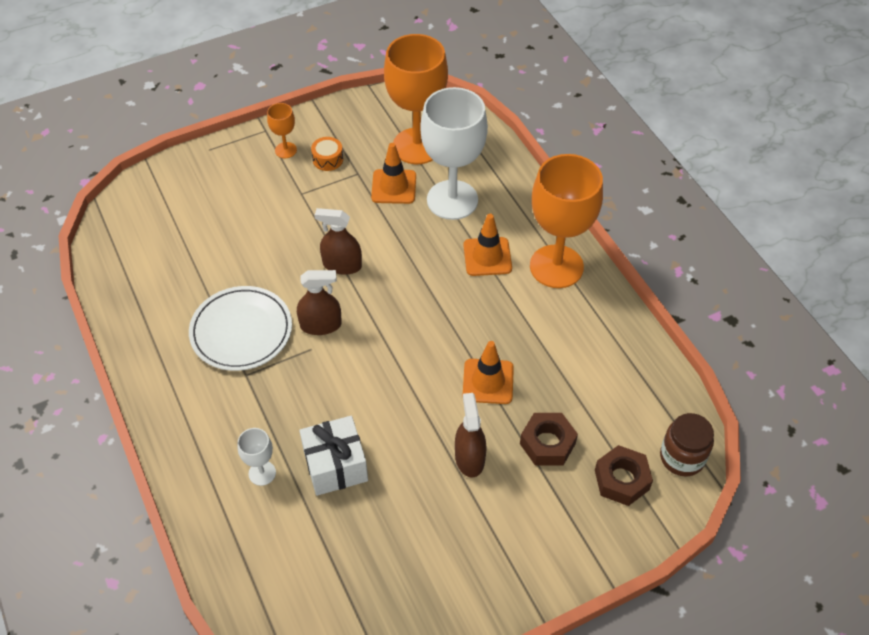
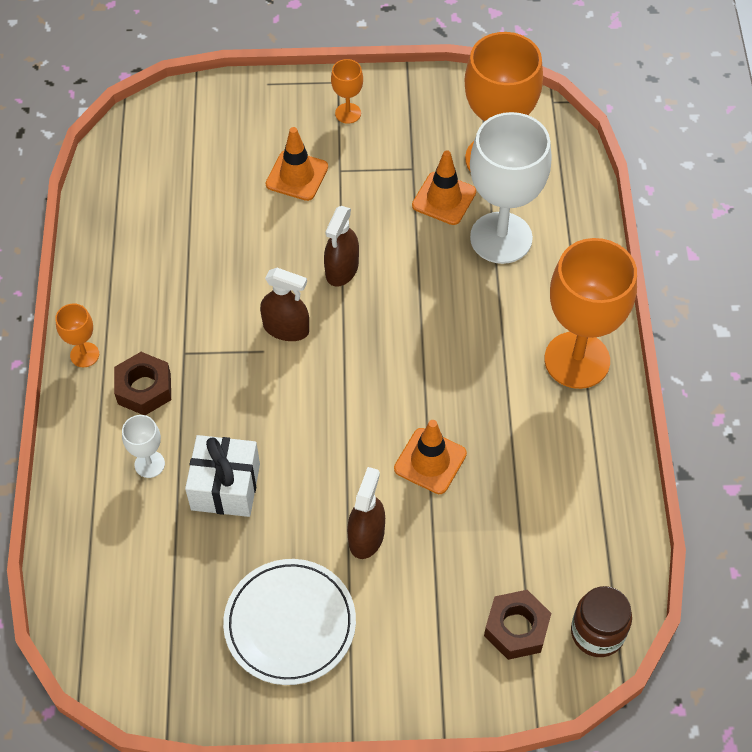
camera: 25 degrees right, 5 degrees up
white plate [189,286,292,371] -> white plate moved to [223,559,356,685]
orange drum [311,137,343,171] -> none
brown spray bottle [315,208,362,275] -> brown spray bottle turned 105 degrees counterclockwise [324,206,359,287]
orange traffic cone [463,214,512,276] -> orange traffic cone moved to [266,127,328,201]
brown nut [520,413,578,466] -> brown nut moved to [114,352,171,415]
none -> orange goblet [55,303,99,367]

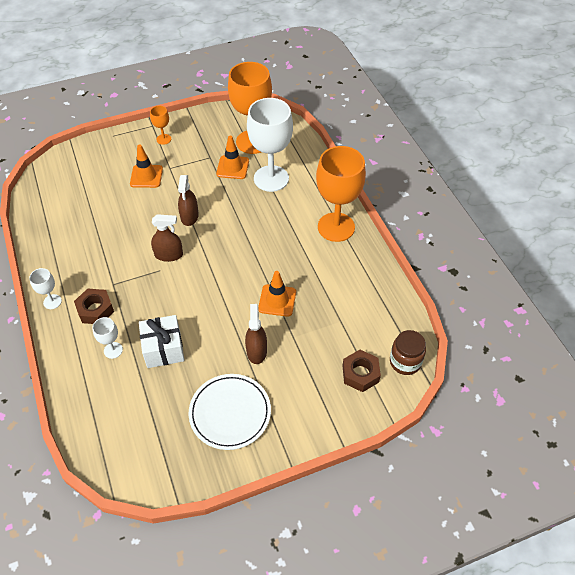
camera: 20 degrees left, 5 degrees down
orange goblet [55,303,99,367] -> white goblet [29,268,62,309]

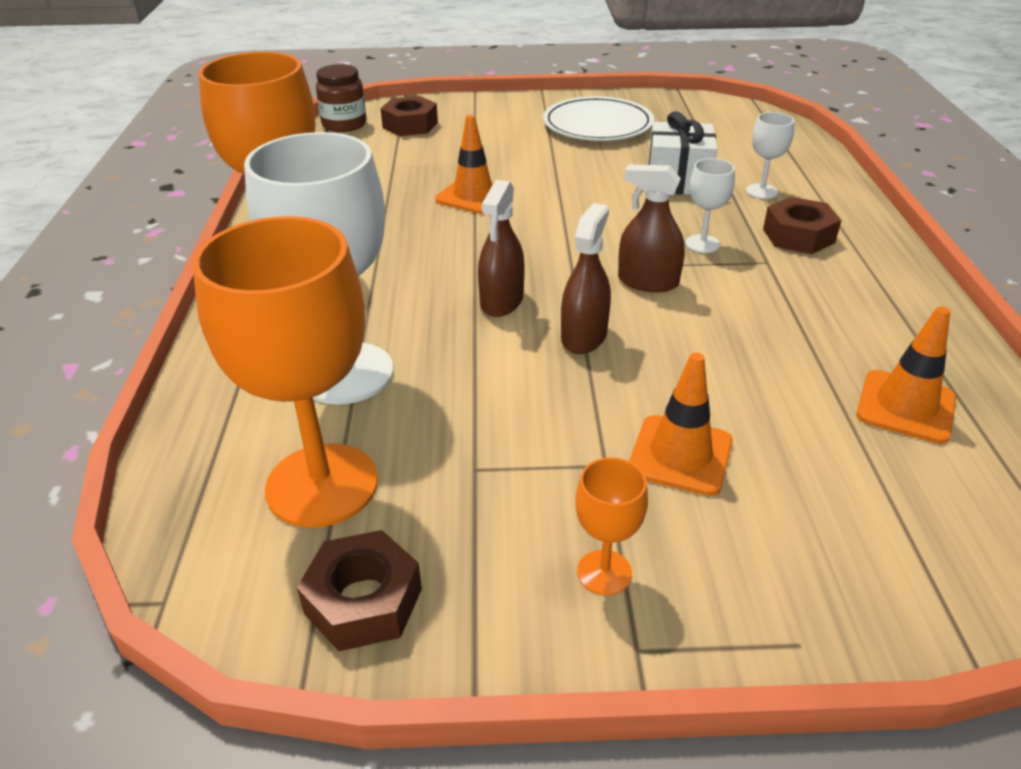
camera: 160 degrees left, 15 degrees down
white goblet [29,268,62,309] -> white goblet moved to [685,158,735,253]
orange traffic cone [216,136,249,179] -> orange traffic cone moved to [856,306,956,444]
brown spray bottle [245,304,267,364] -> brown spray bottle moved to [478,180,525,317]
none -> brown nut [297,530,422,651]

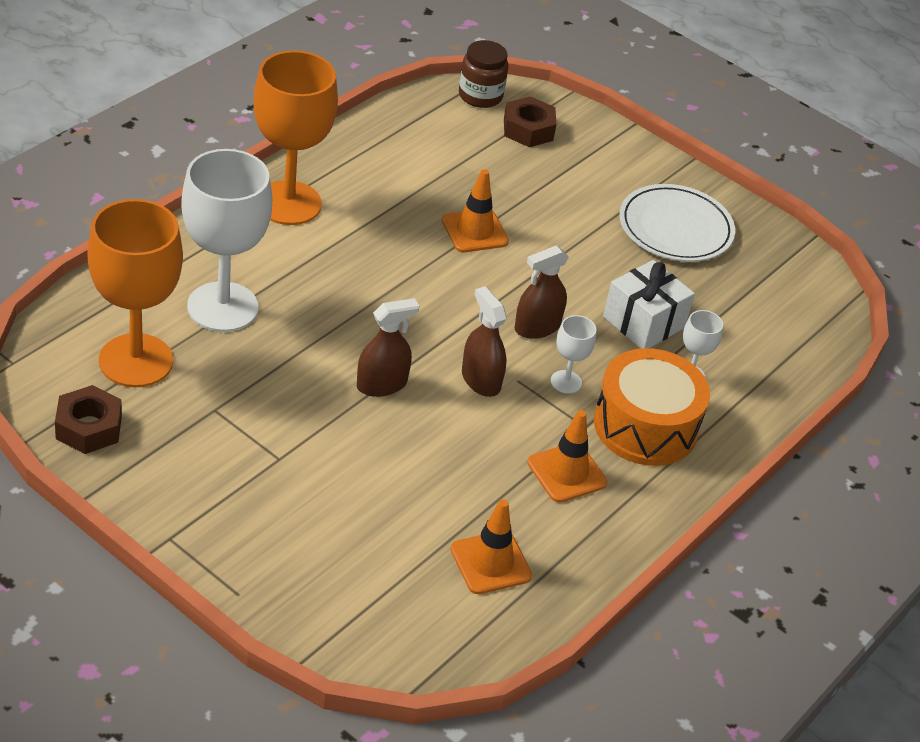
camera: 35 degrees right, 5 degrees up
brown spray bottle [478,180,525,317] -> brown spray bottle moved to [515,245,569,339]
orange goblet [575,457,648,595] -> none
orange traffic cone [629,352,733,496] -> orange traffic cone moved to [527,410,607,503]
brown nut [763,197,841,254] -> orange drum [594,348,710,466]

